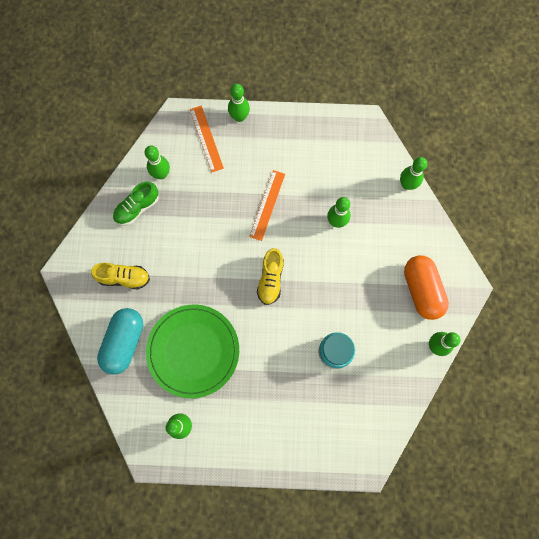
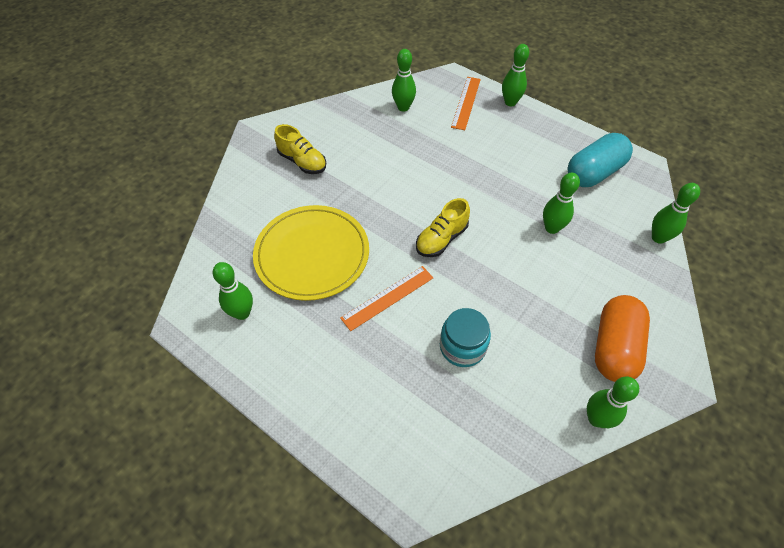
camera: 35 degrees right, 20 degrees down
turquoise capsule [97,308,143,375] -> turquoise capsule moved to [567,133,633,187]
green shoe [113,182,159,226] -> none
green plate [146,304,239,398] -> yellow plate [253,205,369,301]
orange ruler [249,170,285,241] -> orange ruler moved to [340,266,433,331]

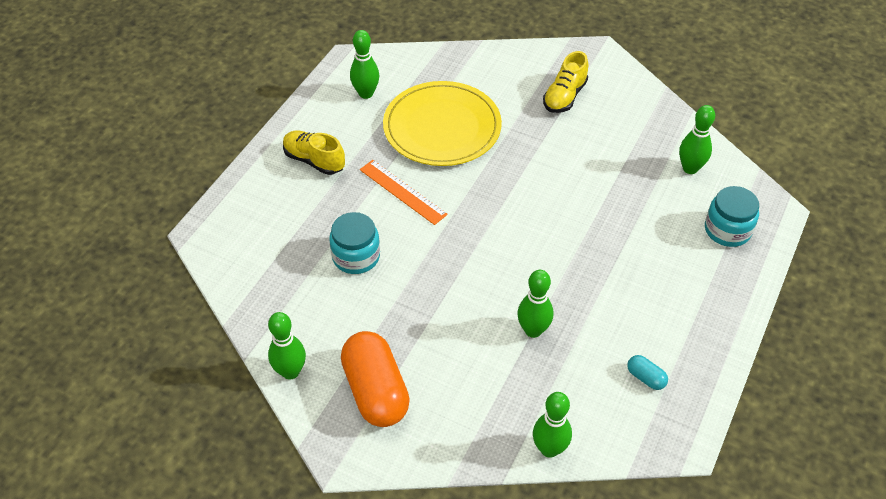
camera: 80 degrees right, 5 degrees down
yellow shoe [416,198,470,257] -> yellow shoe moved to [283,131,345,175]
orange ruler [451,77,481,130] -> turquoise jar [705,186,759,247]
green bowling pin [502,44,529,106] -> none
turquoise capsule [567,133,633,187] -> turquoise capsule [627,355,668,390], size x0.43
orange capsule [595,295,650,382] -> orange capsule turned 60 degrees clockwise [341,331,410,427]

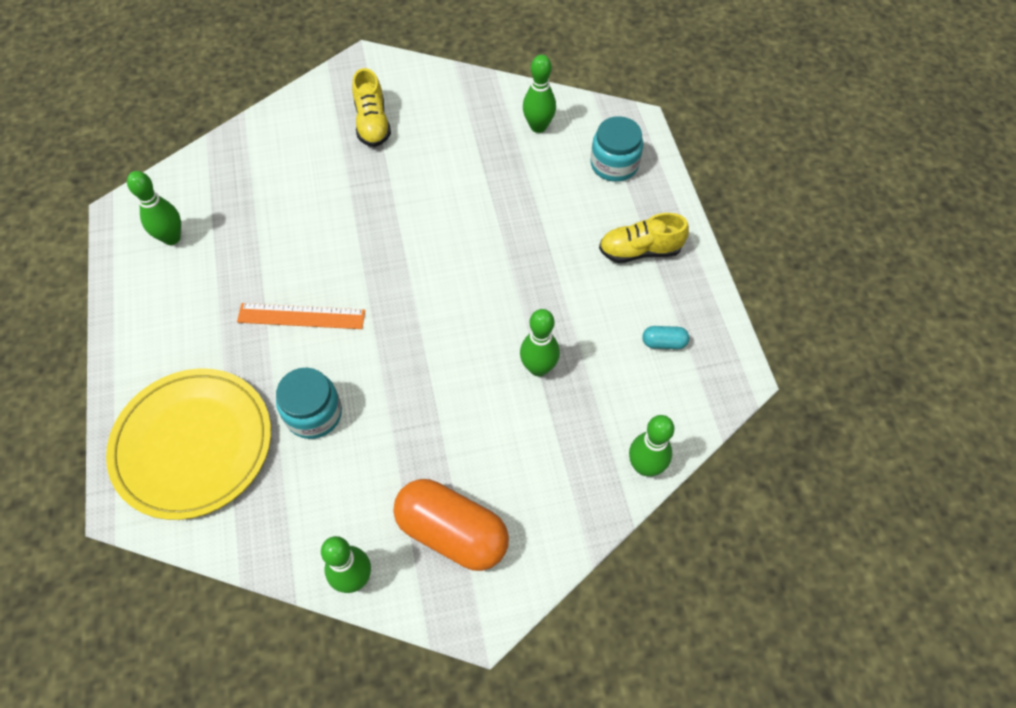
camera: 40 degrees left, 10 degrees up
yellow shoe [283,131,345,175] -> yellow shoe moved to [599,213,689,263]
yellow plate [383,81,502,166] -> yellow plate moved to [106,369,271,520]

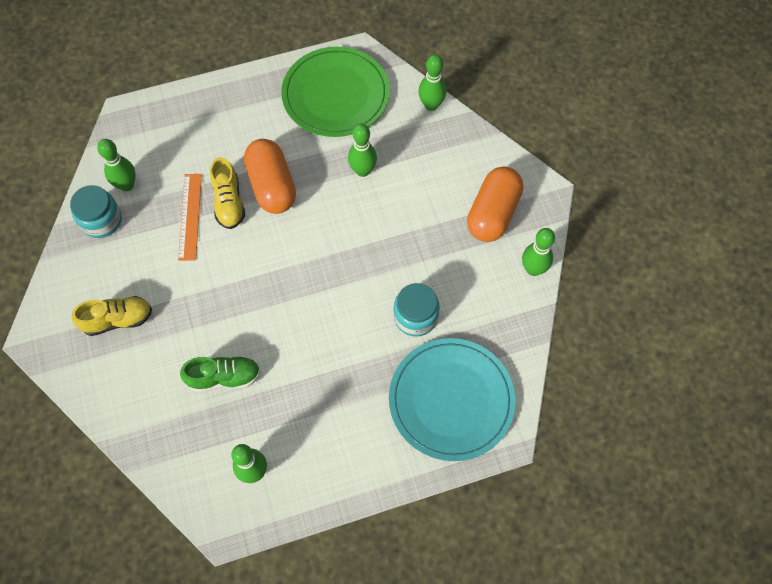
camera: 95 degrees left, 5 degrees up
yellow plate [106,369,271,520] -> turquoise plate [389,338,516,461]
orange ruler [237,303,365,329] -> orange ruler moved to [178,174,202,261]
turquoise jar [590,116,643,182] -> turquoise jar moved to [70,185,122,238]
yellow shoe [599,213,689,263] -> yellow shoe moved to [210,157,245,229]
turquoise capsule [642,326,689,349] -> green plate [281,47,390,137]
none -> green shoe [180,356,261,392]
none -> orange capsule [244,139,296,214]

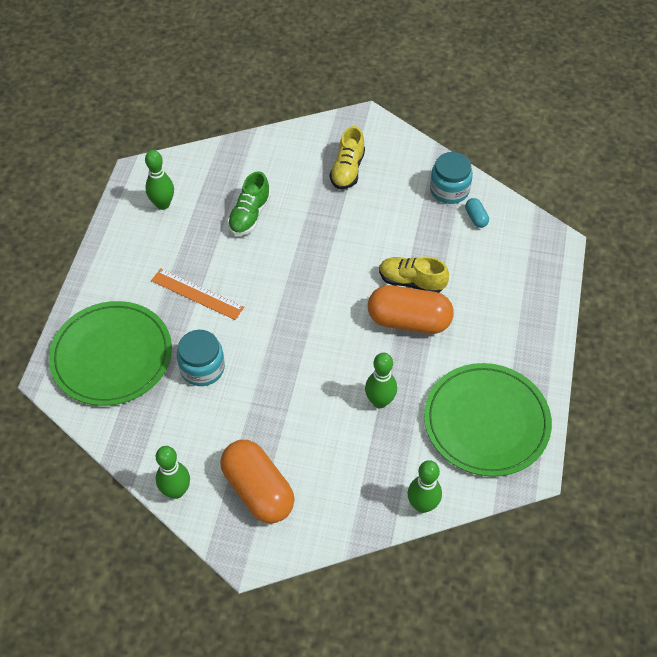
camera: 120 degrees right, 10 degrees down
green bowling pin [97,139,136,191] -> turquoise capsule [465,198,489,228]
orange ruler [178,174,202,261] -> orange ruler moved to [151,268,244,320]
turquoise plate [389,338,516,461] -> green plate [49,301,172,406]

